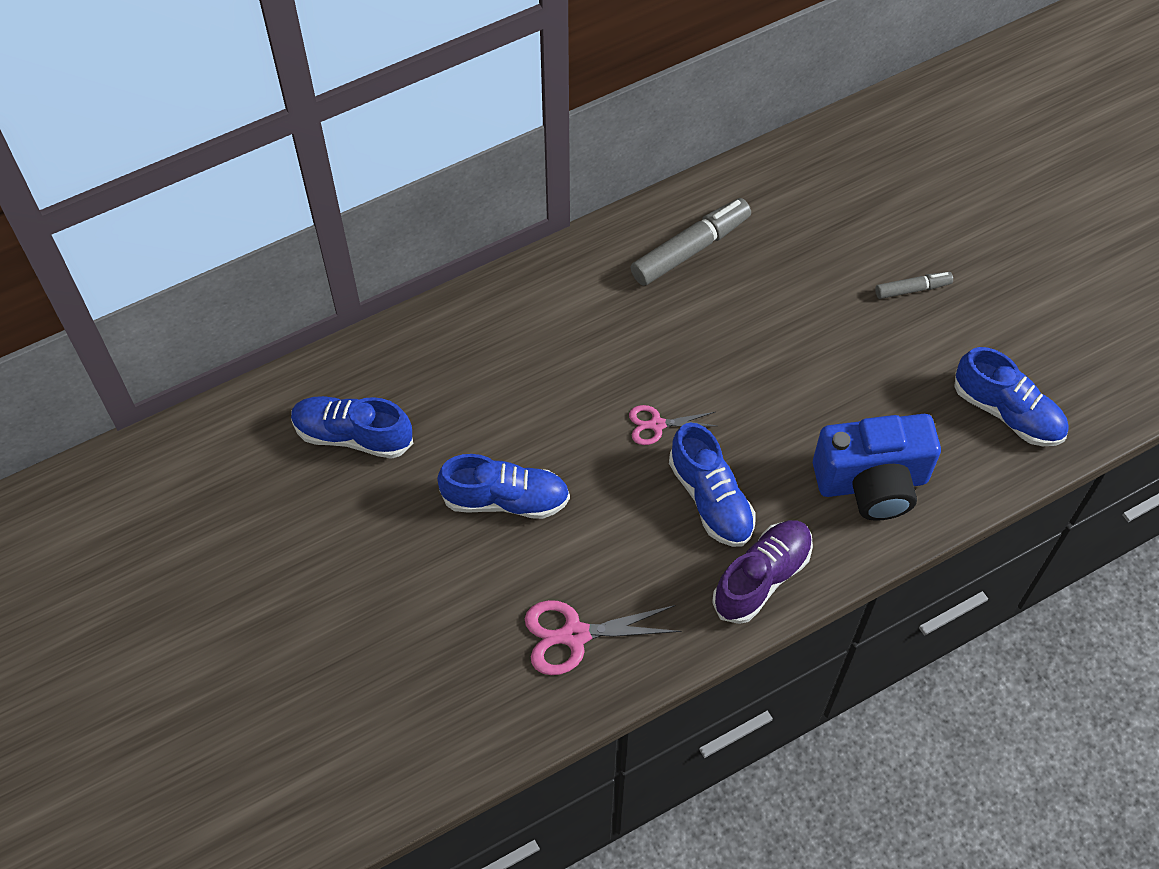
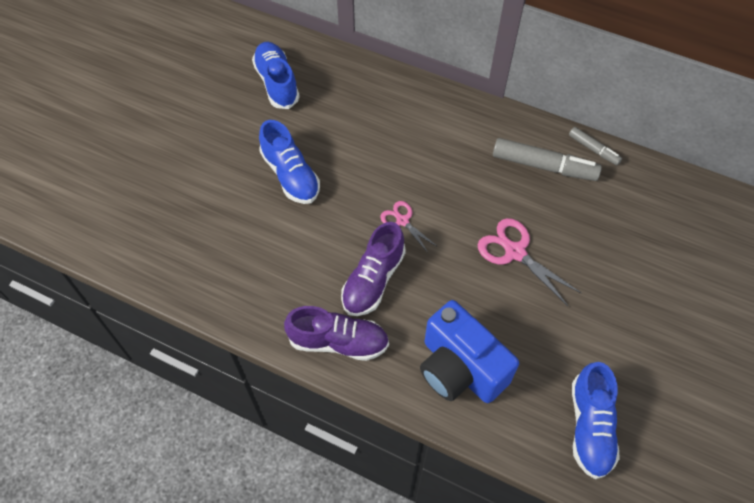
camera: 55 degrees right, 0 degrees up
pink scissors [525,600,681,675] -> pink scissors moved to [478,218,581,306]
blue shoe [669,422,756,547] -> purple shoe [341,222,406,316]
grey marker [875,272,953,299] -> grey marker moved to [569,127,622,165]

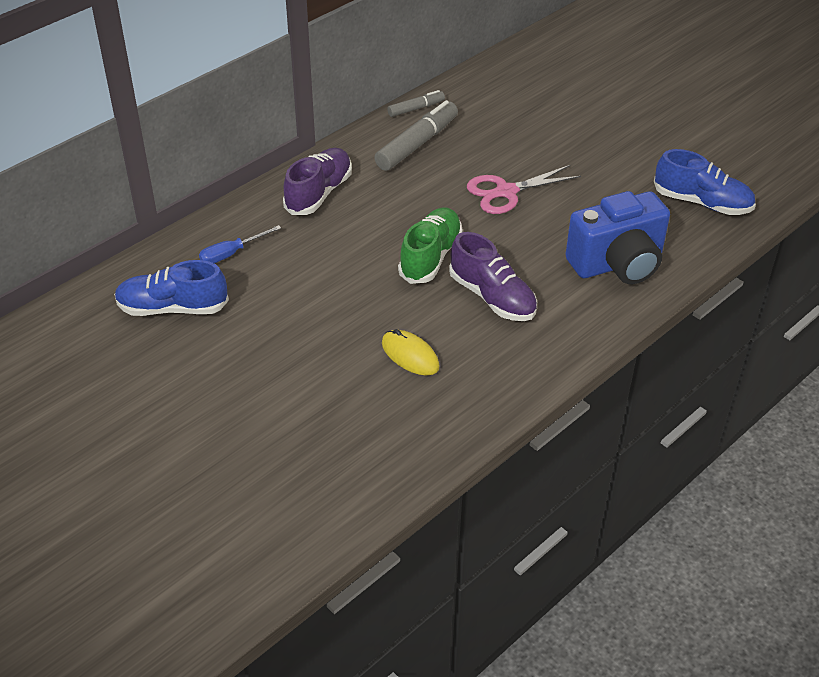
camera: 70 degrees left, 15 degrees down
blue shoe [259,120,320,204] -> none
purple shoe [284,306,389,361] -> purple shoe moved to [283,148,352,215]
pink scissors [380,201,438,253] -> green shoe [398,207,463,284]
none -> blue screwdriver [199,225,281,263]
none -> yellow mouse [382,329,440,375]

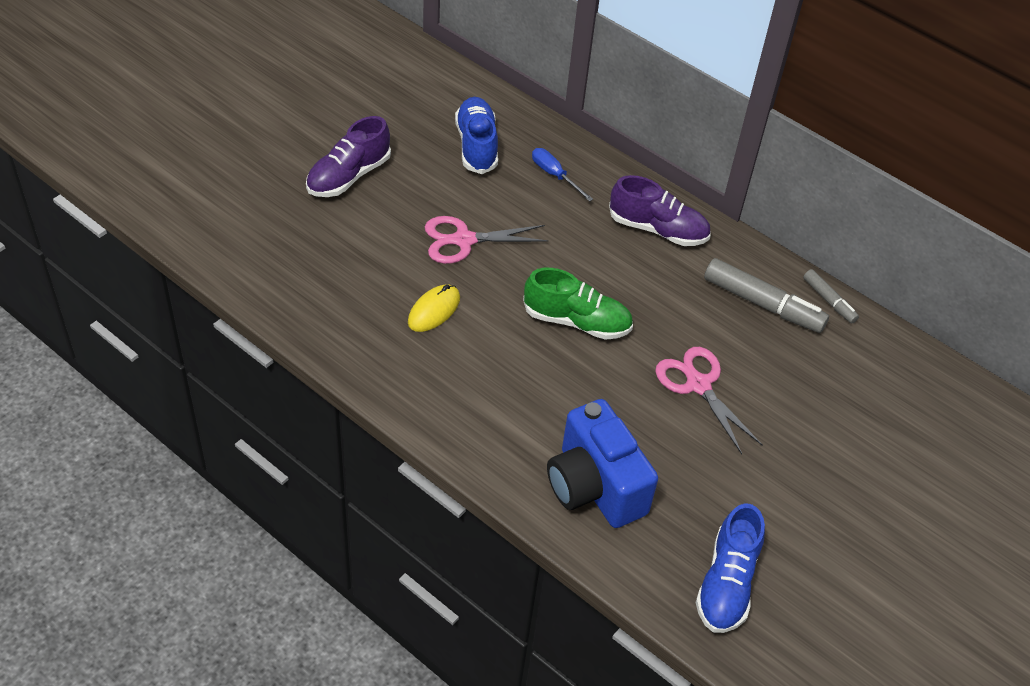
camera: 80 degrees right, 5 degrees up
purple shoe [449,232,537,321] -> purple shoe moved to [306,116,391,197]
none -> pink scissors [425,216,549,264]

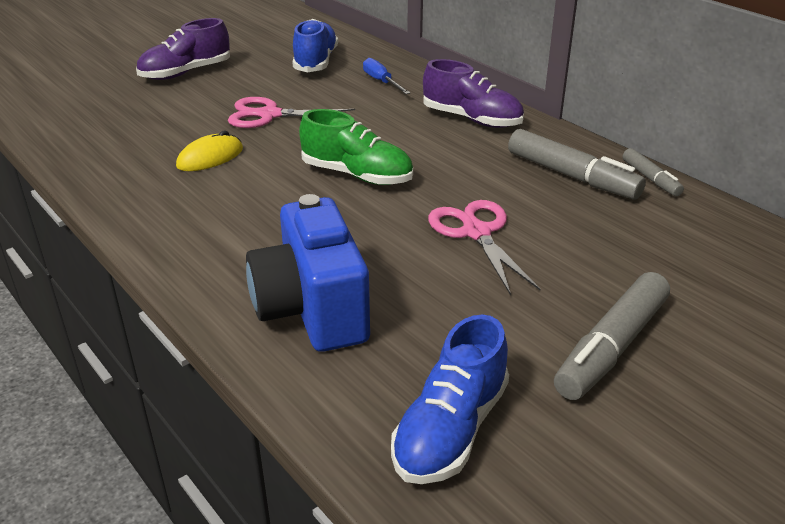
camera: 15 degrees right, 15 degrees down
none -> grey marker [554,272,670,400]

